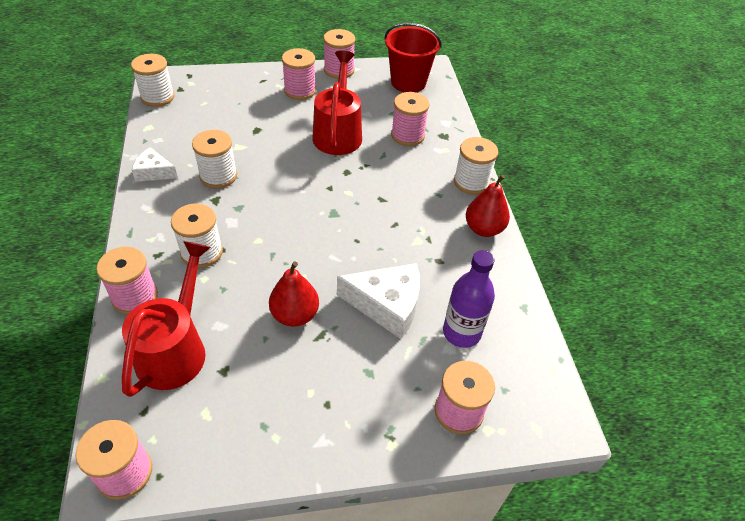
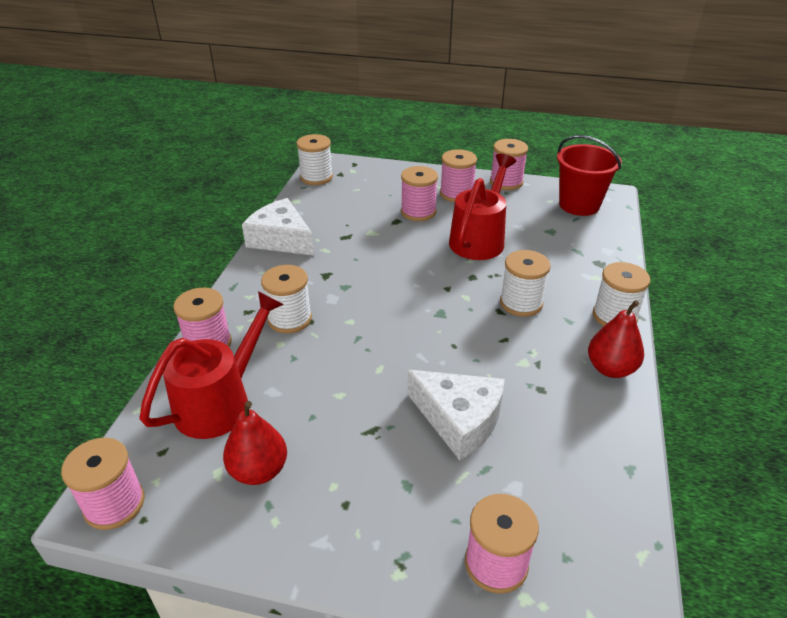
camera: 25 degrees right, 10 degrees down
white cheese [132,147,178,182] -> white cheese [242,198,314,256], size x1.70
white spool [192,130,237,188] -> white spool moved to [500,250,551,317]
red pear [269,262,319,327] -> red pear moved to [223,401,287,485]
pink spool [391,92,430,146] -> pink spool moved to [401,166,438,221]
purple bottle [443,250,495,348] -> none

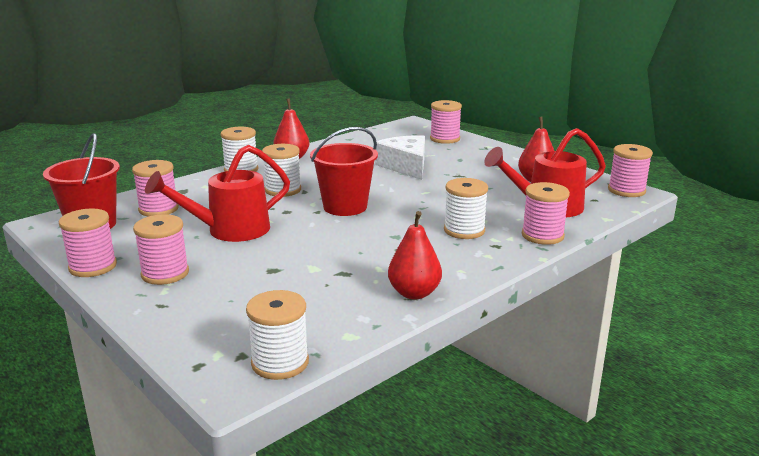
camera: 145 degrees left, 15 degrees down
white cheese [242,198,314,256] -> red pear [388,211,442,299]
pink spool [401,166,438,221] -> pink spool moved to [132,160,179,217]
none -> red bucket [310,127,378,216]

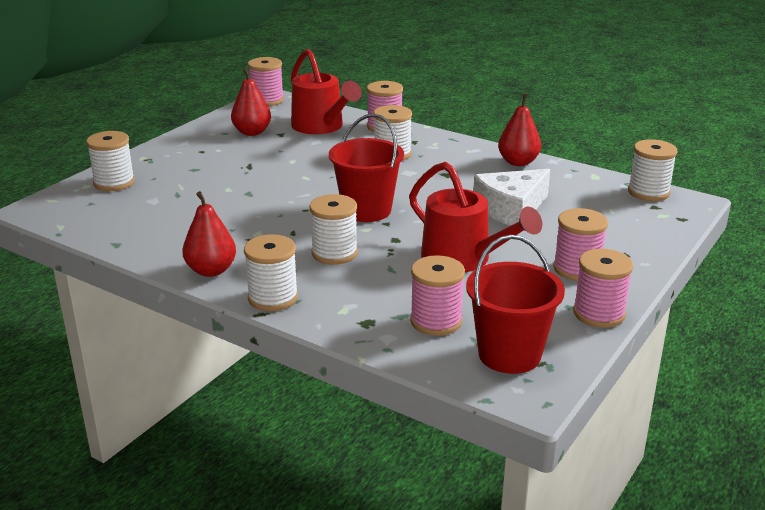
camera: 105 degrees left, 5 degrees up
white cheese [374,135,425,180] -> white cheese moved to [473,169,550,226]
pink spool [430,100,462,144] -> white spool [86,131,135,191]

